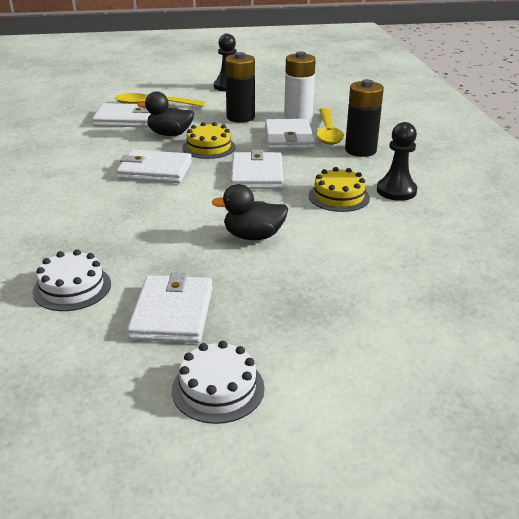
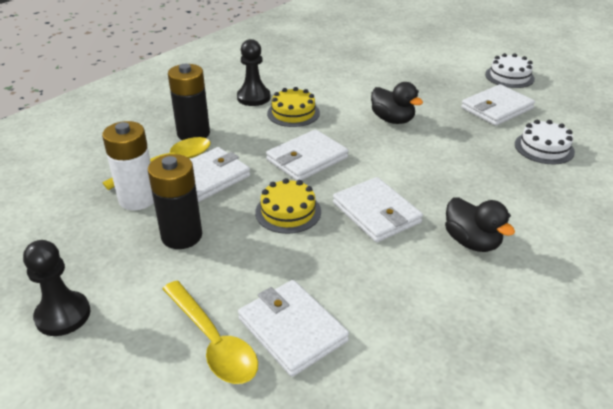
camera: 130 degrees left, 5 degrees up
black duck [137,91,194,136] -> black duck moved to [445,197,515,252]

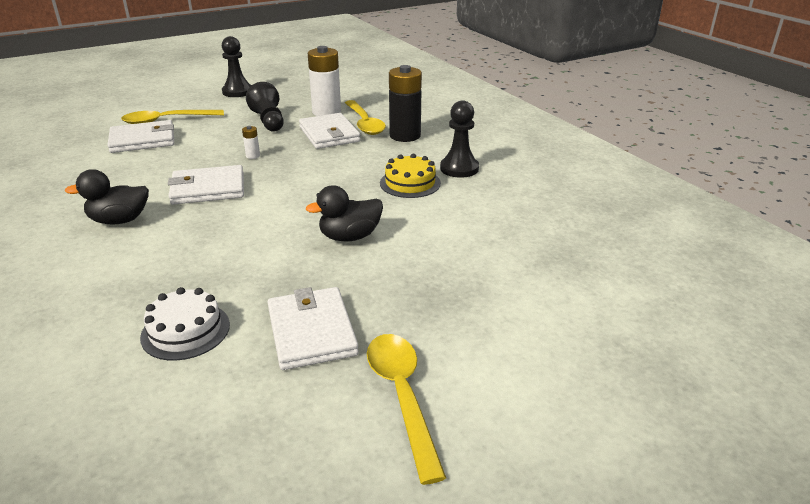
camera: 110 degrees right, 5 degrees down
black battery [148,154,202,249] -> black pawn [246,82,284,132]
yellow cake [255,178,321,234] -> white battery [242,126,260,159]
white wallet [266,129,348,181] -> none
white cake [485,53,535,88] -> yellow spoon [367,334,446,485]

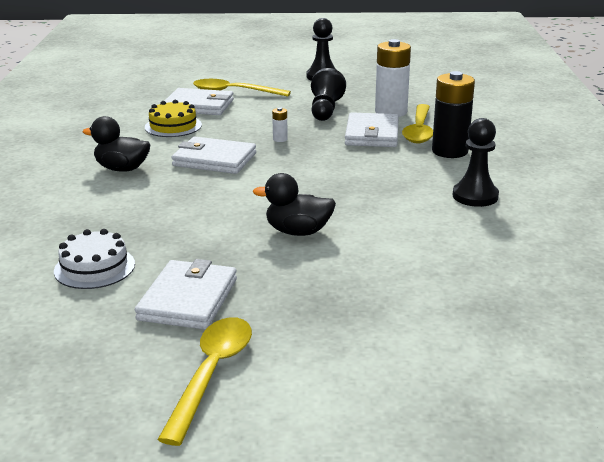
camera: 30 degrees right, 5 degrees down
yellow cake [380,154,441,198] -> yellow cake moved to [145,100,202,137]

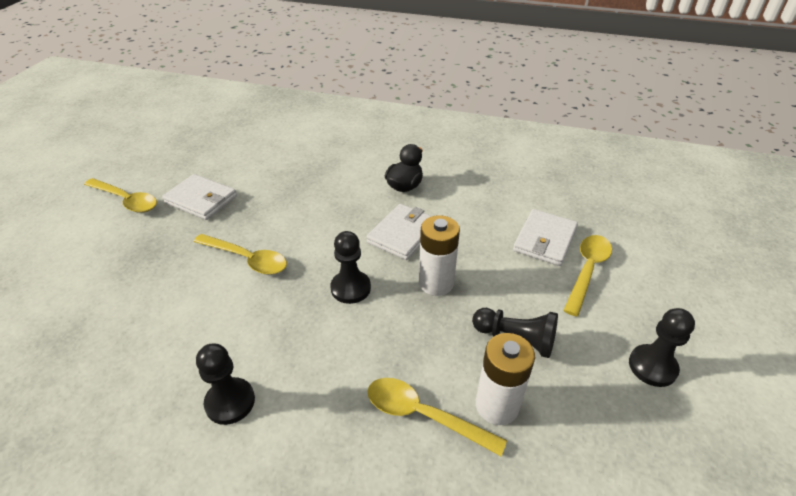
camera: 105 degrees right, 15 degrees up
white cake [54,229,135,289] -> none
yellow cake [145,100,202,137] -> none
black duck [253,173,336,236] -> yellow spoon [193,234,287,275]
white battery [272,107,288,142] -> white battery [419,215,460,296], size x2.37
white wallet [345,112,399,147] -> none
black battery [432,71,475,158] -> none
none -> black pawn [331,231,371,304]

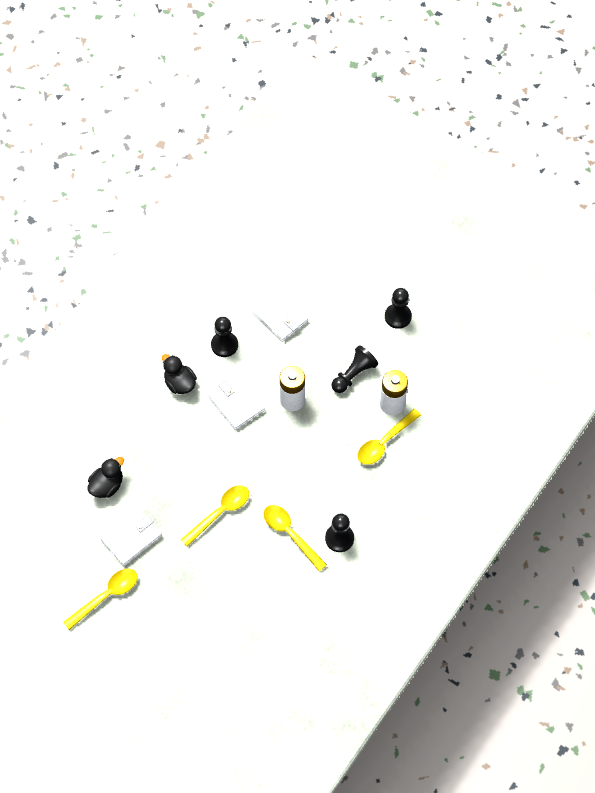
camera: 70 degrees left, 20 degrees up
black pawn [331,231,371,304] -> black pawn moved to [211,317,238,357]
yellow spoon [563,235,612,317] -> yellow spoon moved to [264,505,327,571]
none -> black duck [87,457,124,498]

